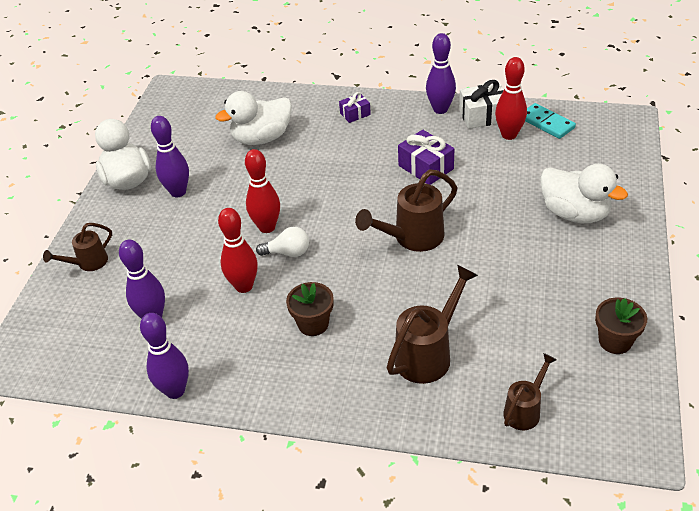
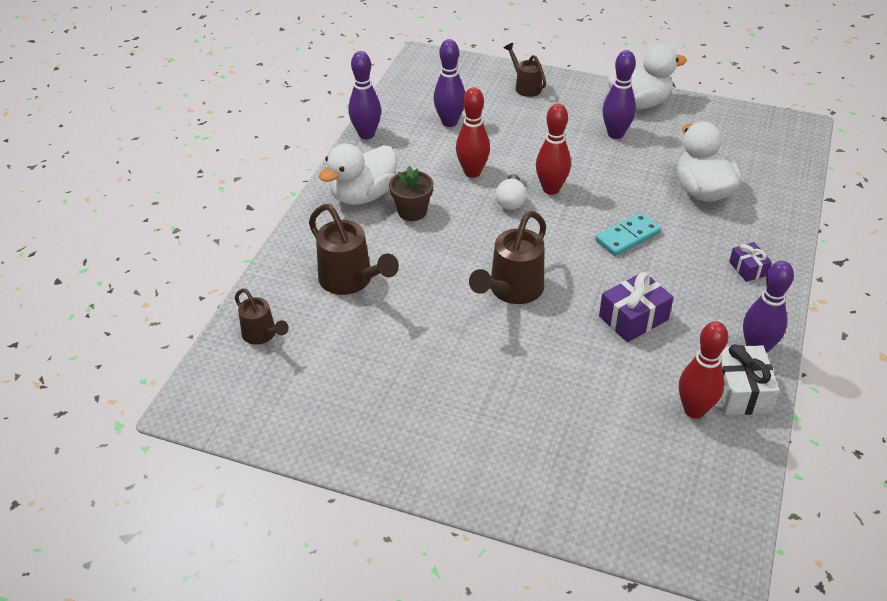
camera: 95 degrees right, 0 degrees up
brown watering can [355,170,457,252] -> brown watering can turned 120 degrees counterclockwise [469,211,546,304]
turquoise domino [525,103,576,139] -> turquoise domino moved to [595,213,661,256]
white duck [540,164,628,223] -> white duck moved to [319,144,397,205]
brown flower pot [595,298,647,354] -> none

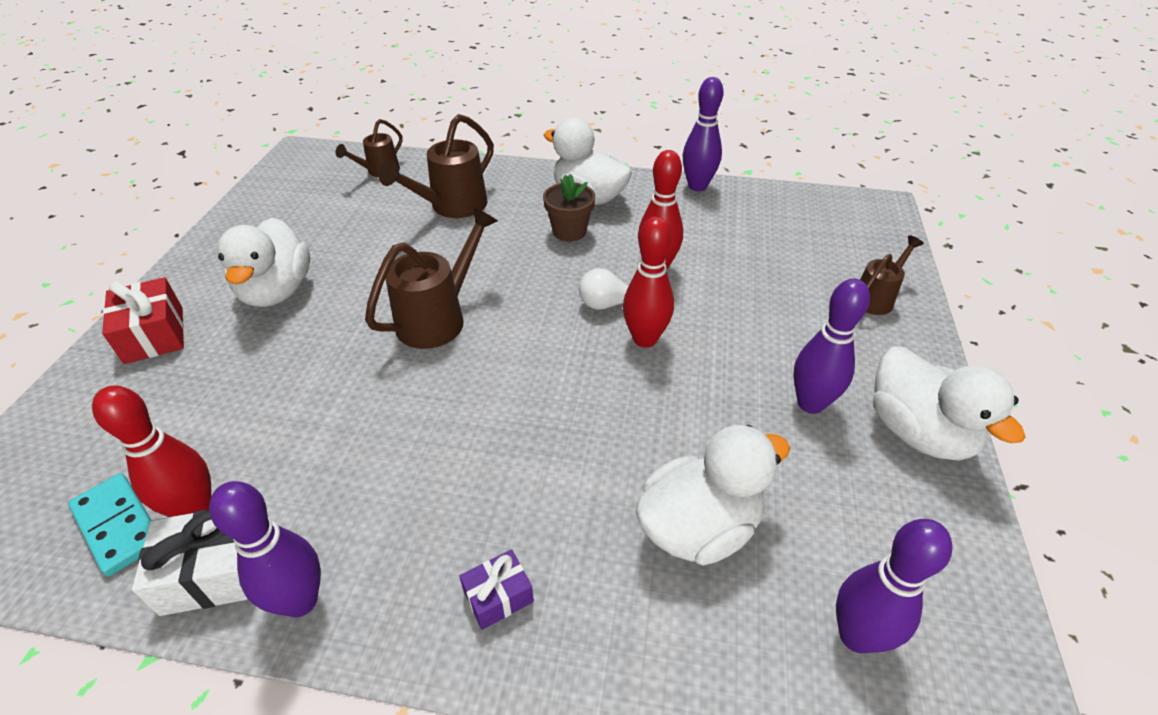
camera: 80 degrees right, 0 degrees up
purple bowling pin [433,39,465,127] -> purple bowling pin moved to [836,519,953,653]
brown watering can [469,211,546,304] -> brown watering can turned 105 degrees clockwise [365,207,498,349]
turquoise domino [595,213,661,256] -> turquoise domino moved to [68,473,151,576]
purple gift [599,272,673,342] -> none
none -> red gift [102,277,184,364]
none -> white duck [217,217,310,307]

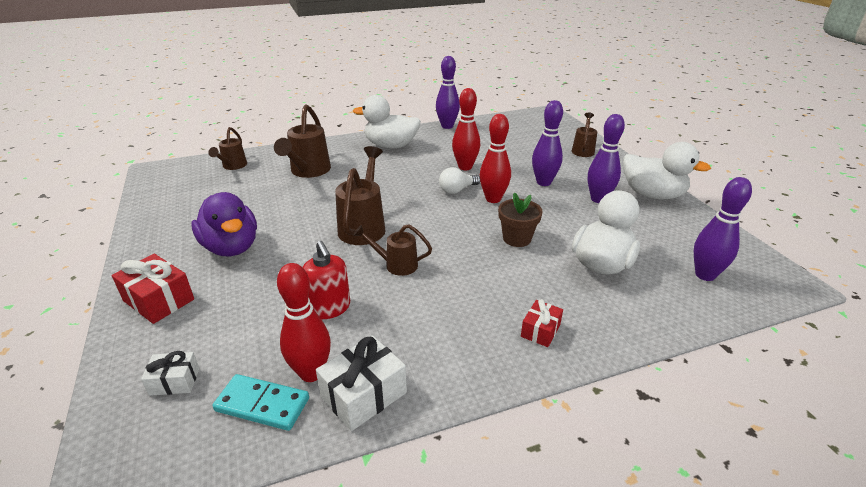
camera: 30 degrees left, 10 degrees down
purple bowling pin [209,481,321,617] -> purple bowling pin moved to [532,100,563,186]
white duck [217,217,310,307] -> purple duck [191,192,257,256]
purple gift [459,549,534,630] -> red gift [521,299,563,347]
brown flower pot [543,174,595,242] -> brown flower pot moved to [498,192,543,247]
none -> white gift [141,351,199,396]
none -> red soap dispenser [302,241,350,319]
none -> brown watering can [353,224,432,276]

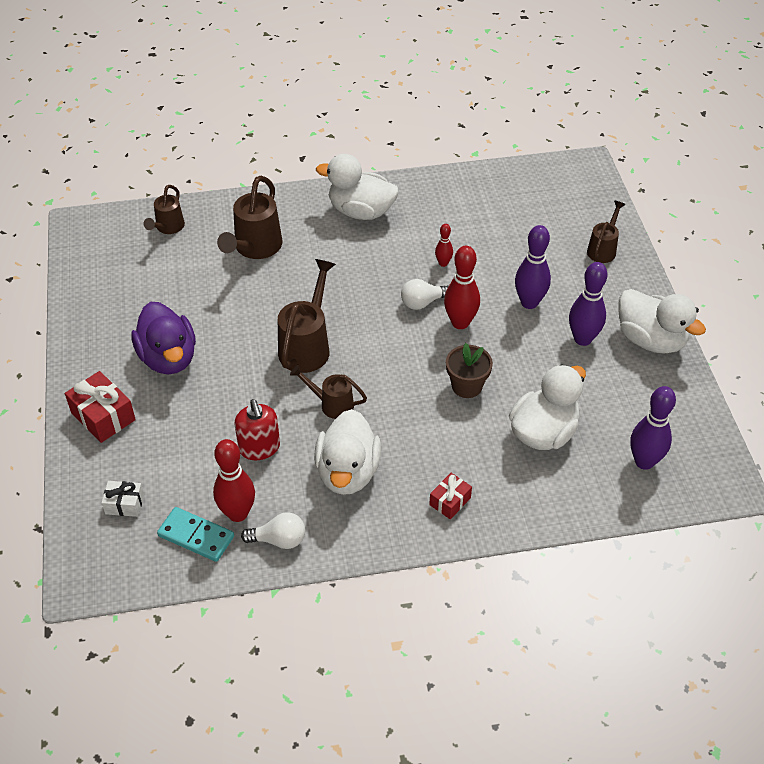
camera: 10 degrees right, 15 degrees up
white gift [316,335,407,431] -> white light bulb [241,512,305,549]
purple bowling pin [436,56,460,129] -> none
red bowling pin [452,88,480,170] -> red bowling pin [435,224,453,267], size x0.53
none -> white duck [314,409,381,495]

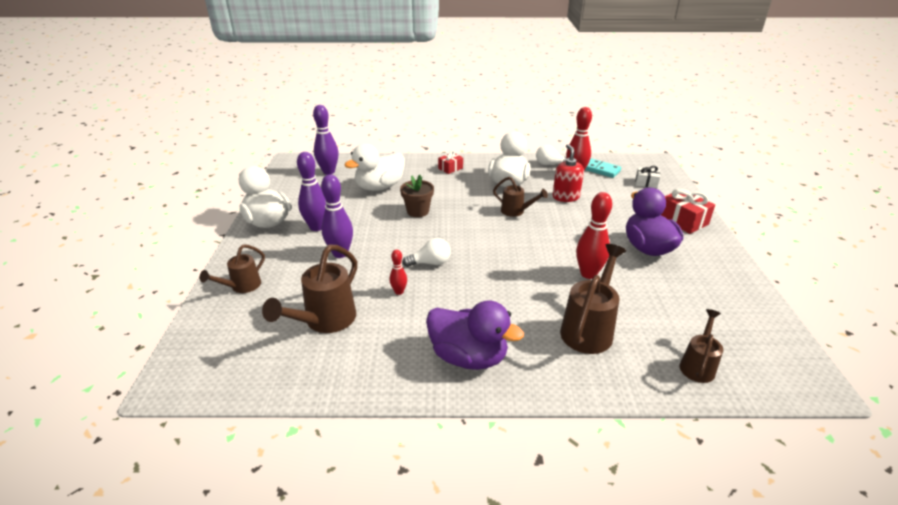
camera: 170 degrees left, 15 degrees down
brown watering can [278,259,336,373] -> brown watering can moved to [262,245,357,333]
white duck [316,154,399,220] -> purple duck [426,301,524,370]
red bowling pin [444,246,480,329] -> red bowling pin moved to [576,192,612,279]

